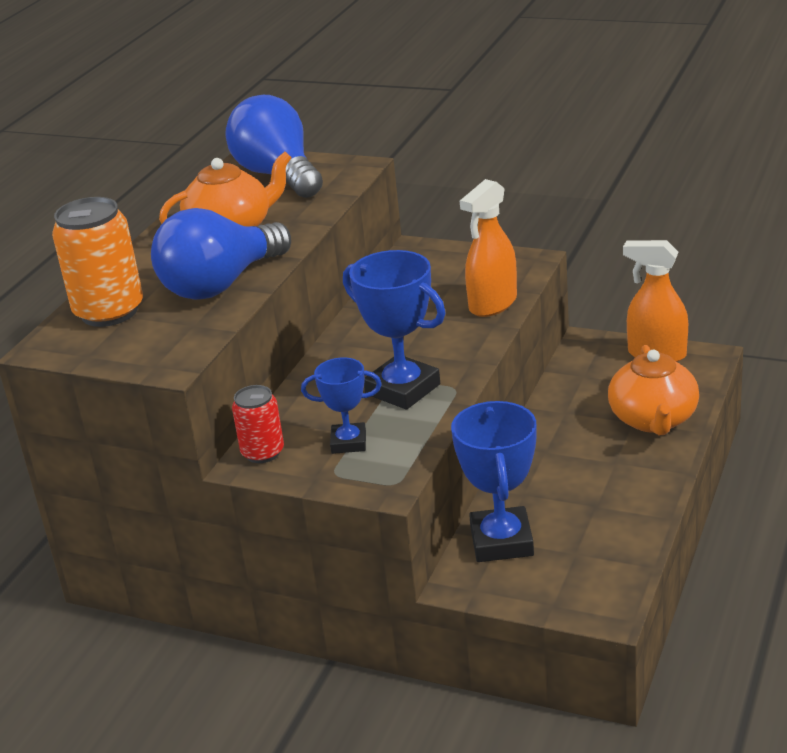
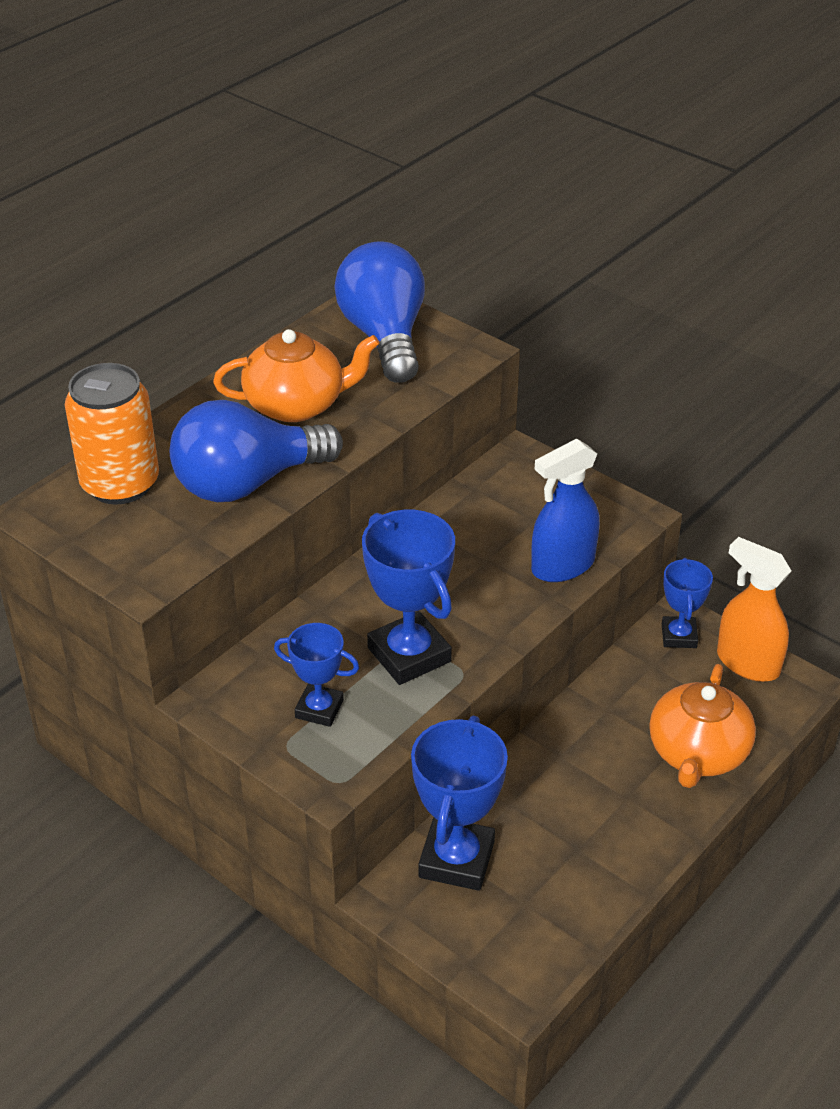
camera: 15 degrees right, 10 degrees up
red can [232,385,284,463] -> none
orange spray bottle [460,179,517,317] -> blue spray bottle [531,439,600,582]
none -> blue trophy [662,558,713,648]

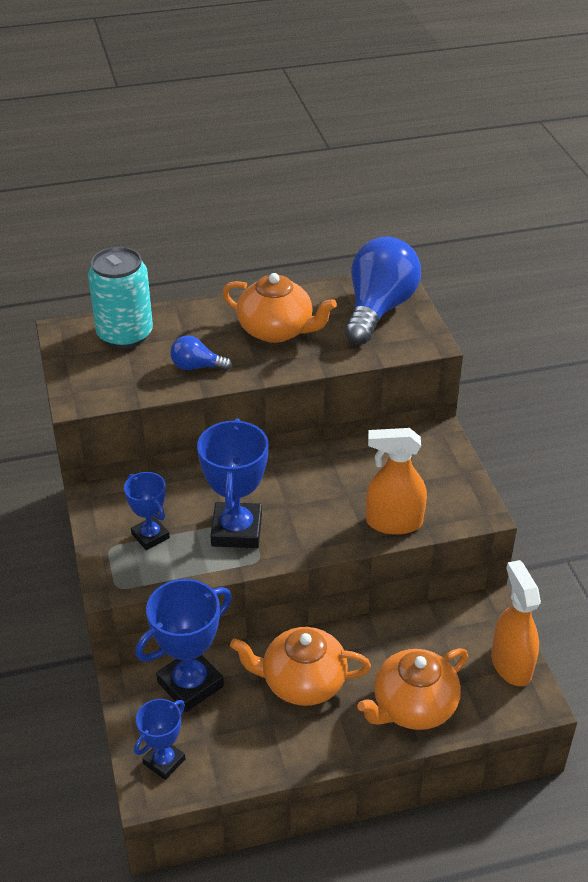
camera: 35 degrees right, 0 degrees up
orange can [65,363,159,505] -> turquoise can [88,247,153,349]
blue light bulb [170,400,343,502] -> blue light bulb [170,335,232,371], size x0.47
blue spray bottle [531,439,600,582] -> orange spray bottle [366,428,427,535]
blue trophy [662,558,713,648] -> blue trophy moved to [134,699,185,780]
none -> orange teapot [230,627,371,706]

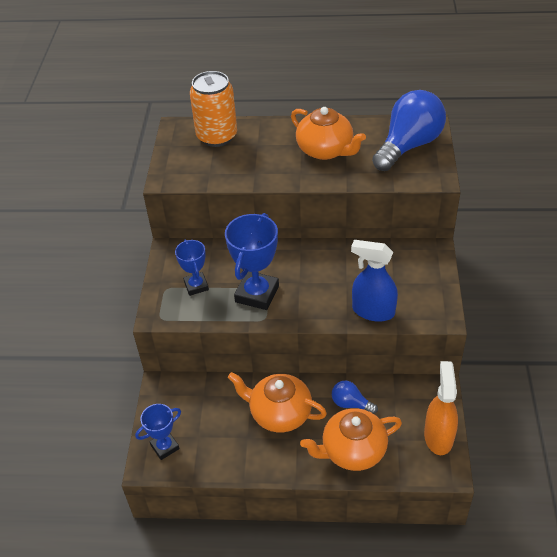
camera: 20 degrees right, 5 degrees up
turquoise can [88,247,153,349] -> orange can [190,71,237,147]
blue trophy [135,579,232,712] -> none
blue light bulb [170,335,232,371] -> blue light bulb moved to [332,381,378,414]
orange spray bottle [366,428,427,535] -> blue spray bottle [351,240,398,322]

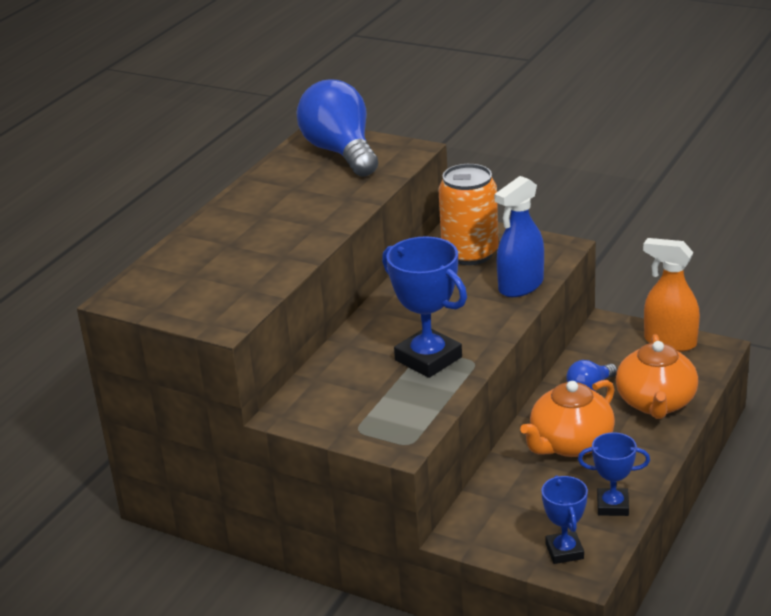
camera: 65 degrees left, 15 degrees down
blue trophy [175,239,209,296] -> blue trophy moved to [578,432,650,516]
orange can [190,71,237,147] -> orange can moved to [438,164,499,265]
orange teapot [291,107,366,160] -> none

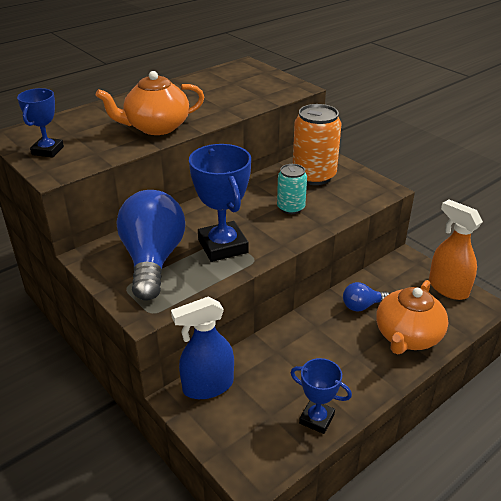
camera: 20 degrees right, 5 degrees up
blue light bulb [297,80,378,177] -> blue light bulb moved to [117,190,185,301]
blue spray bottle [494,176,544,297] -> blue spray bottle moved to [171,296,234,399]
orange teapot [520,380,615,457] -> orange teapot moved to [96,71,204,135]
blue trophy [542,476,588,564] -> blue trophy moved to [17,88,64,157]
none -> turquoise can [277,164,307,214]

